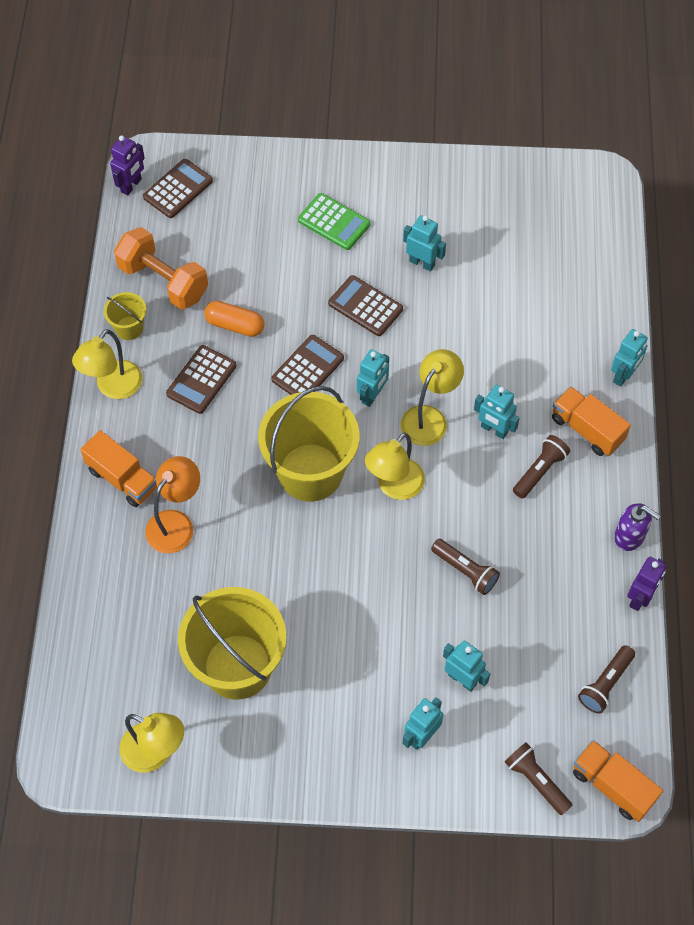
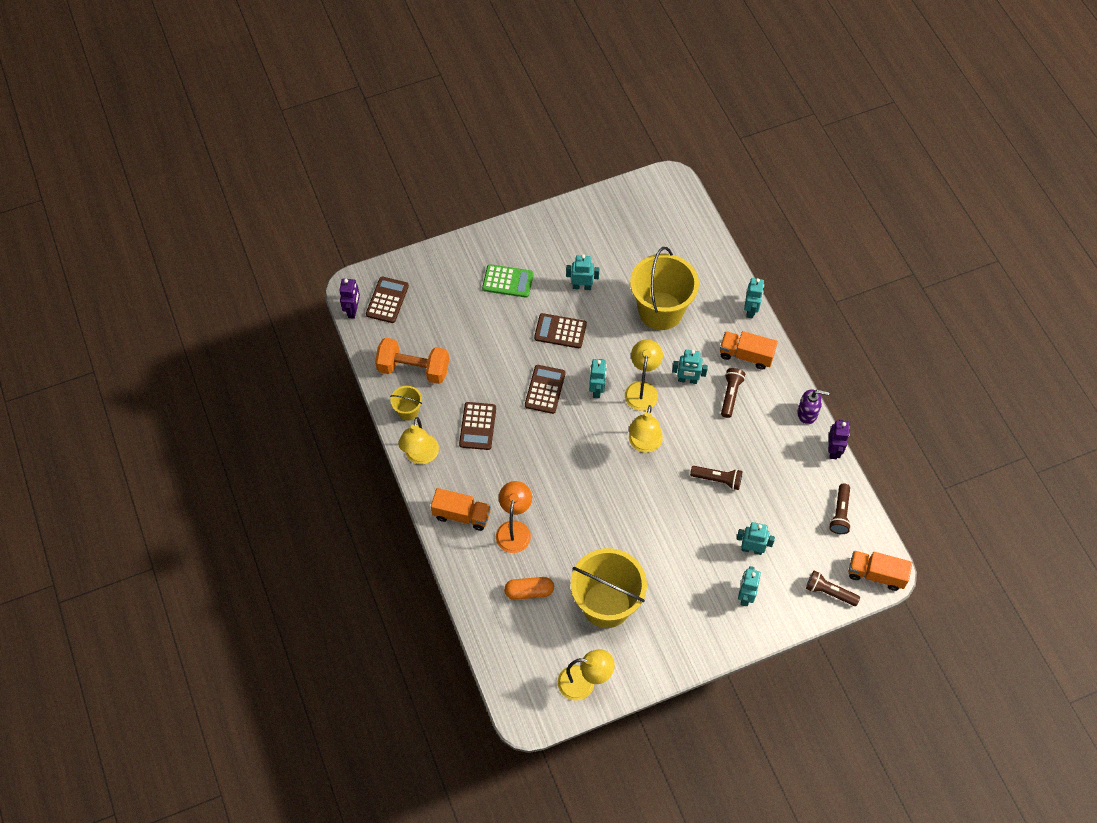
camera: 25 degrees left, 0 degrees up
orange capsule [204,301,264,337] -> orange capsule moved to [504,577,554,600]
yellow bucket [258,386,359,501] -> yellow bucket moved to [630,247,699,330]

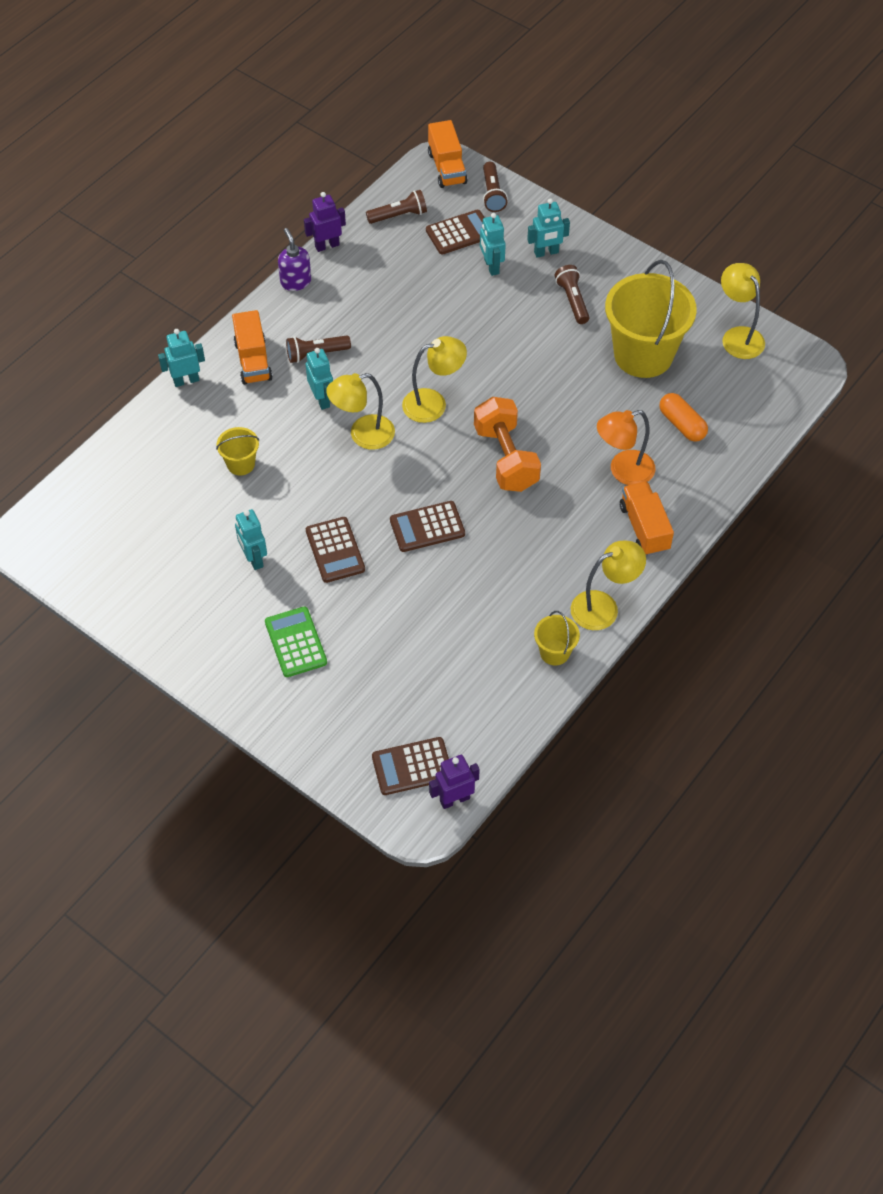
camera: 120 degrees left, 5 degrees down
orange dumbbell [375,338,449,384] -> orange dumbbell moved to [474,397,541,492]
brown calculator [459,402,496,450] -> brown calculator moved to [426,210,485,255]
turquoise robot [589,359,607,398] -> none
yellow bucket [630,247,699,330] -> yellow bucket [216,427,259,475], size x0.45
brown flashlight [690,466,742,490] -> brown flashlight moved to [555,265,590,324]

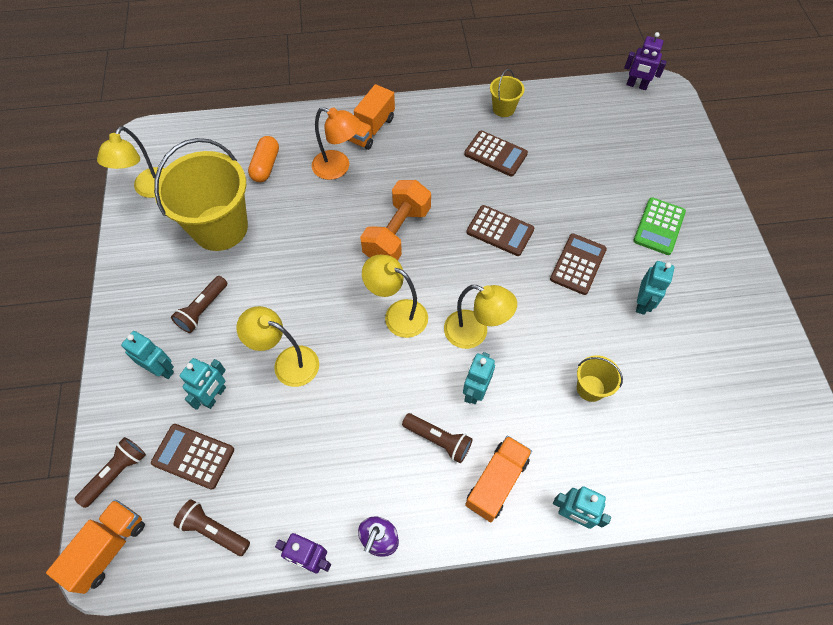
camera: 135 degrees left, 5 degrees up
brown calculator [372,737,449,795] -> brown calculator moved to [464,131,528,177]
yellow lamp [571,541,646,630] -> yellow lamp moved to [236,306,319,387]

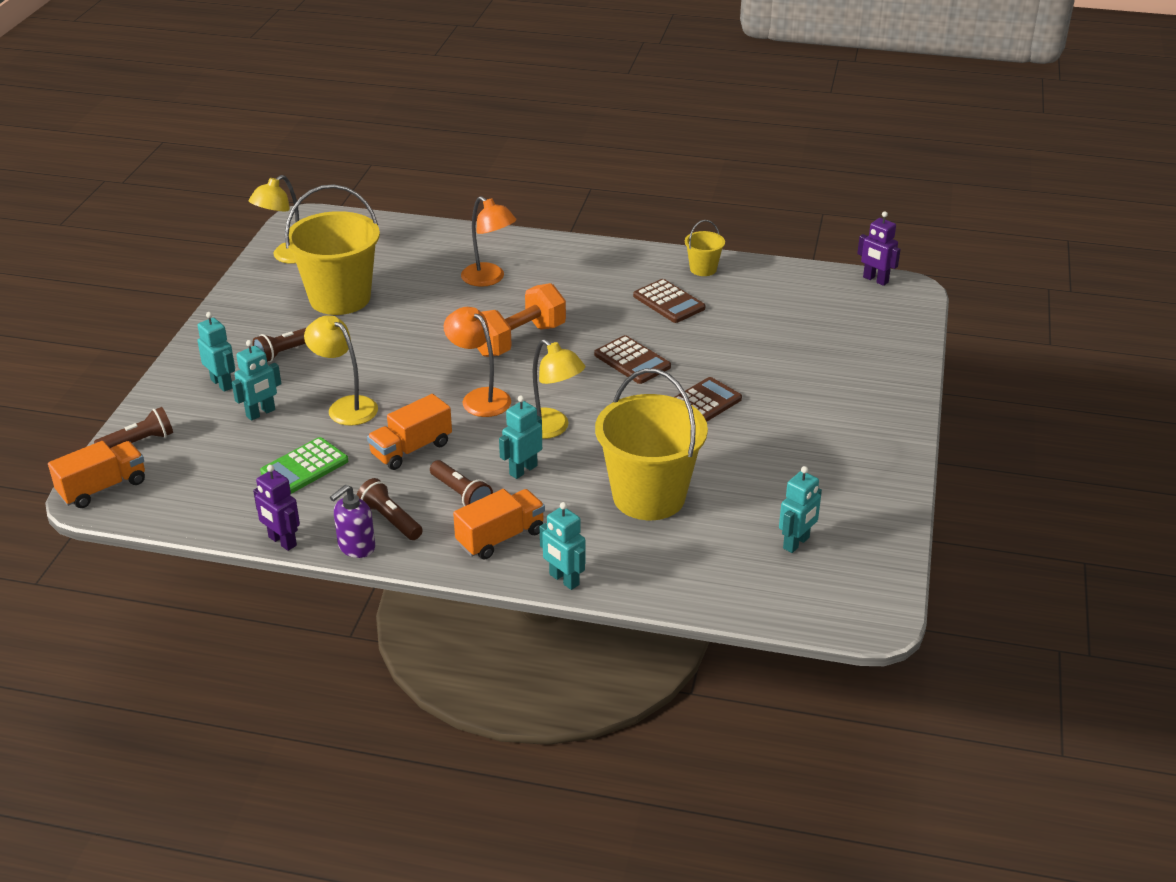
camera: 20 degrees right, 25 degrees down
brown calculator [151,424,234,490] -> none
brown flashlight [174,499,250,556] -> brown flashlight moved to [357,478,423,540]
orange capsule [248,136,279,182] -> none
orange truck [347,84,395,150] -> orange truck moved to [367,394,452,470]
yellow lamp [362,255,428,338] -> orange lamp [444,307,511,417]
yellow bucket [577,355,623,402] -> yellow bucket [595,368,708,520], size x2.21
green calculator [633,197,686,255] -> green calculator moved to [260,437,348,494]
turquoise robot [636,261,674,315] -> turquoise robot moved to [779,466,822,553]

